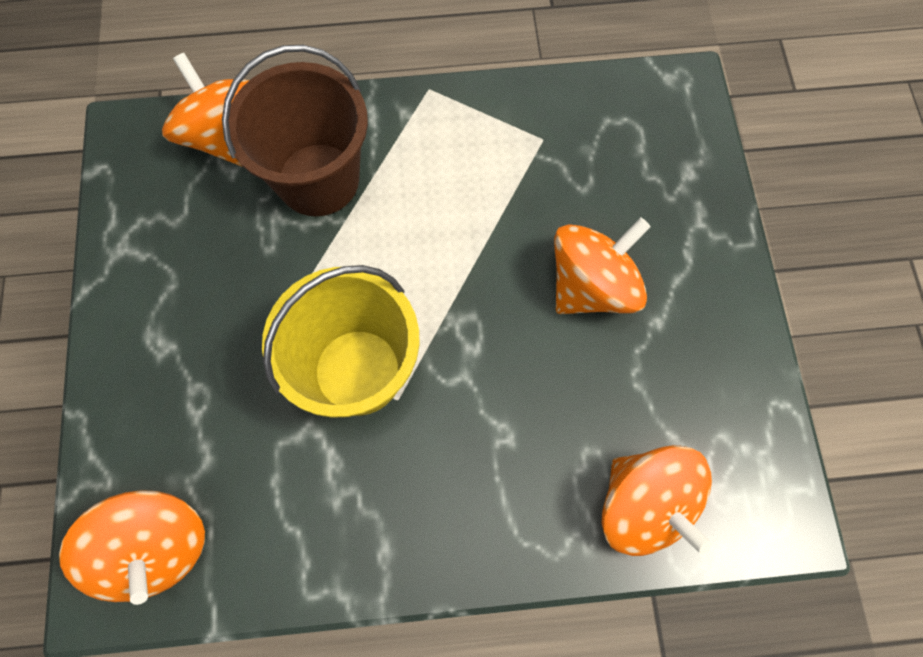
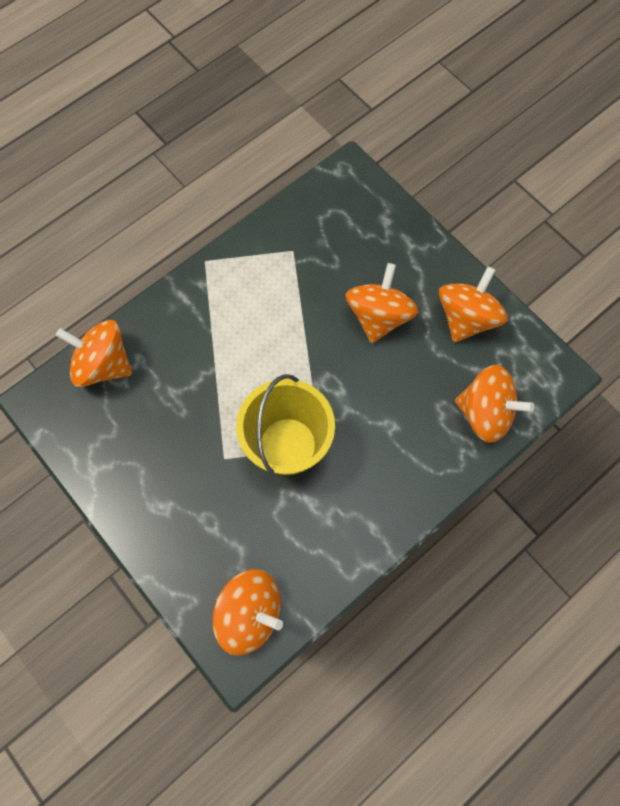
camera: 35 degrees left, 0 degrees up
brown bucket [222,45,368,216] -> none
none -> orange spinning top [439,266,508,342]

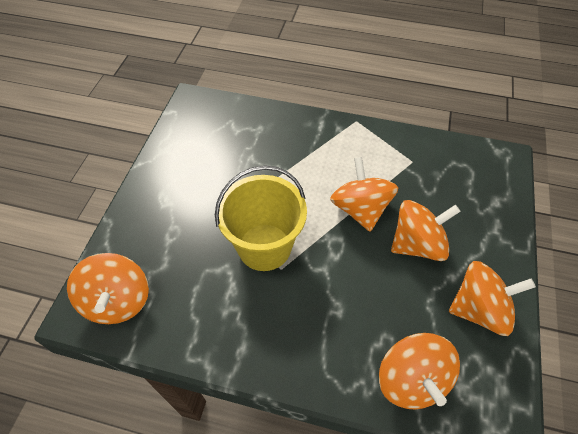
camera: 55 degrees right, 15 degrees down
orange spinning top [56,320,132,387] -> orange spinning top moved to [330,157,398,231]

